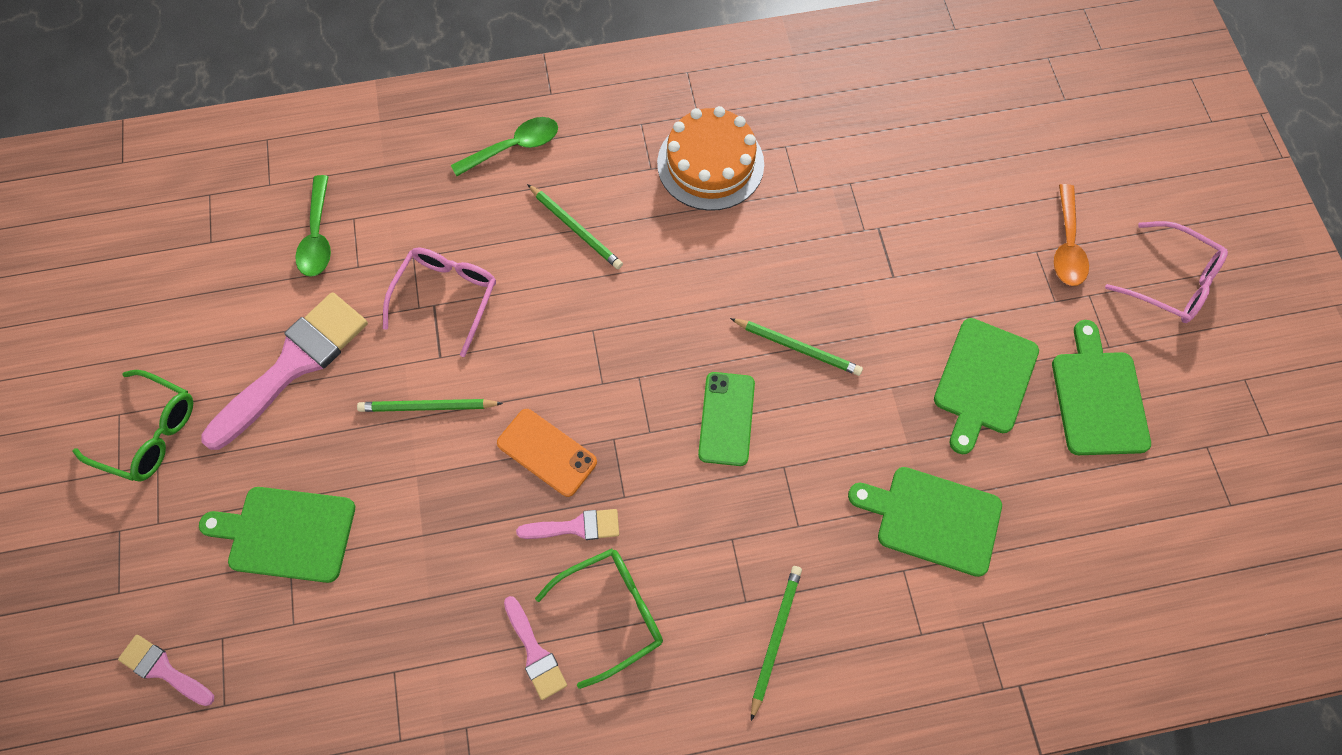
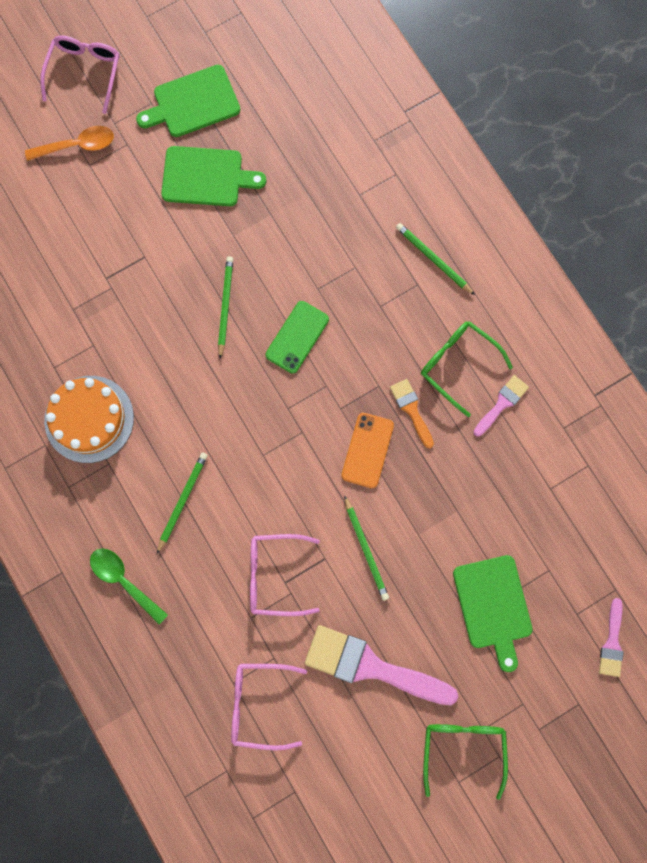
camera: 110 degrees left, 10 degrees up
green spoon [295,175,331,277] -> pink glasses [231,664,307,751]
pink brush [516,509,619,540] -> orange brush [390,379,434,449]
green phone [698,372,755,466] -> green phone turned 45 degrees counterclockwise [266,301,329,373]
green pencil [751,566,802,721] -> green pencil turned 45 degrees clockwise [396,223,475,295]
green cutting board [848,467,1002,577] -> none

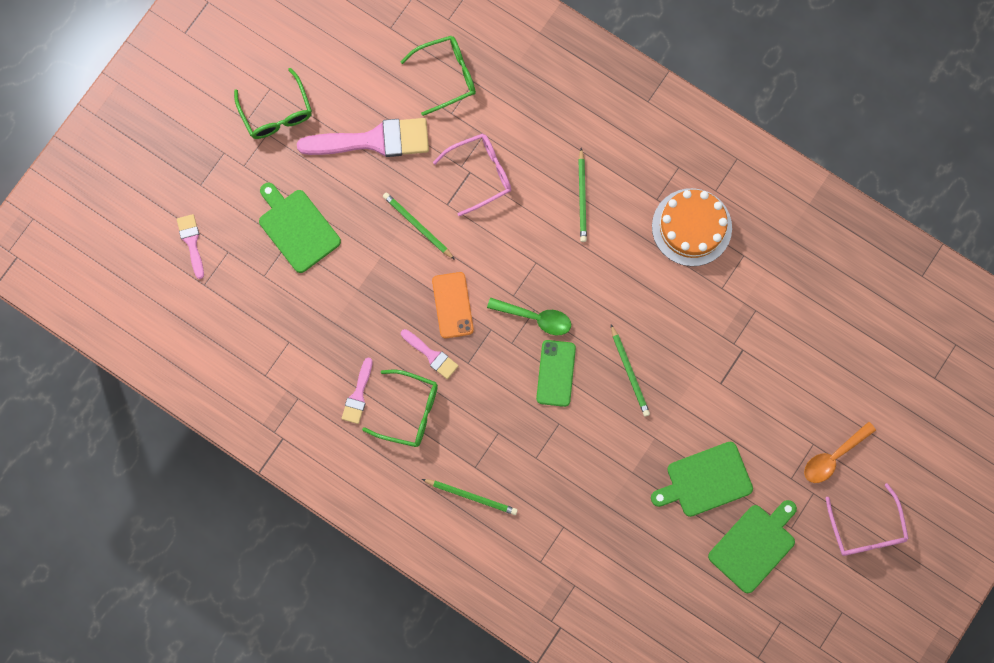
camera: 155 degrees right, 0 degrees up
green spoon [90,548,168,624] -> green spoon moved to [487,298,571,335]
pink glasses [231,664,307,751] -> green glasses [401,36,476,116]
orange brush [390,379,434,449] -> pink brush [401,329,458,379]

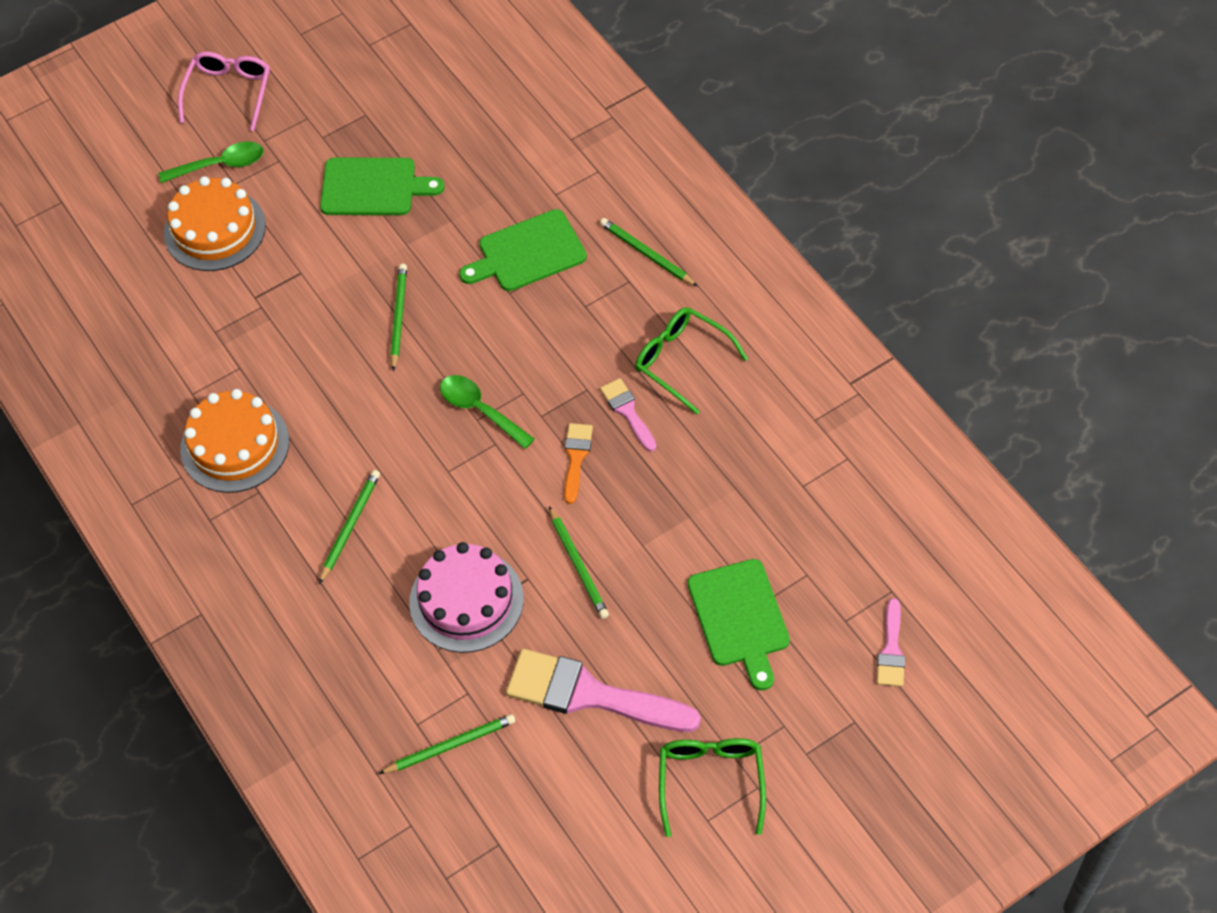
camera: 155 degrees left, 20 degrees down
pink brush [342,358,373,424] -> none
green glasses [401,36,476,116] -> green pencil [379,714,515,774]
orange phone [432,272,474,339] -> orange brush [564,423,593,504]
pink glasses [433,133,511,216] -> pink cake [409,542,524,653]
green phone [536,340,576,407] -> none
green cutting board [708,500,797,593] -> green cutting board moved to [459,209,587,291]
orange spoon [804,422,876,483] -> green spoon [159,142,263,183]
none -> orange cake [164,176,266,271]

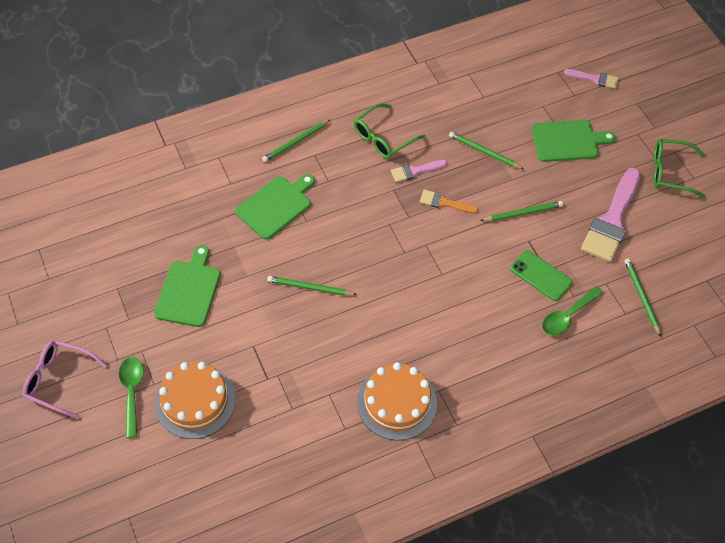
camera: 85 degrees left, 0 degrees up
green pencil [319,470,380,584] -> green pencil moved to [449,132,524,169]
pink cake [409,542,524,653] -> green phone [510,250,572,301]
green spoon [440,375,535,449] -> green spoon moved to [542,286,604,336]
green cutting board [459,209,587,291] -> green cutting board turned 120 degrees counterclockwise [235,174,315,240]

